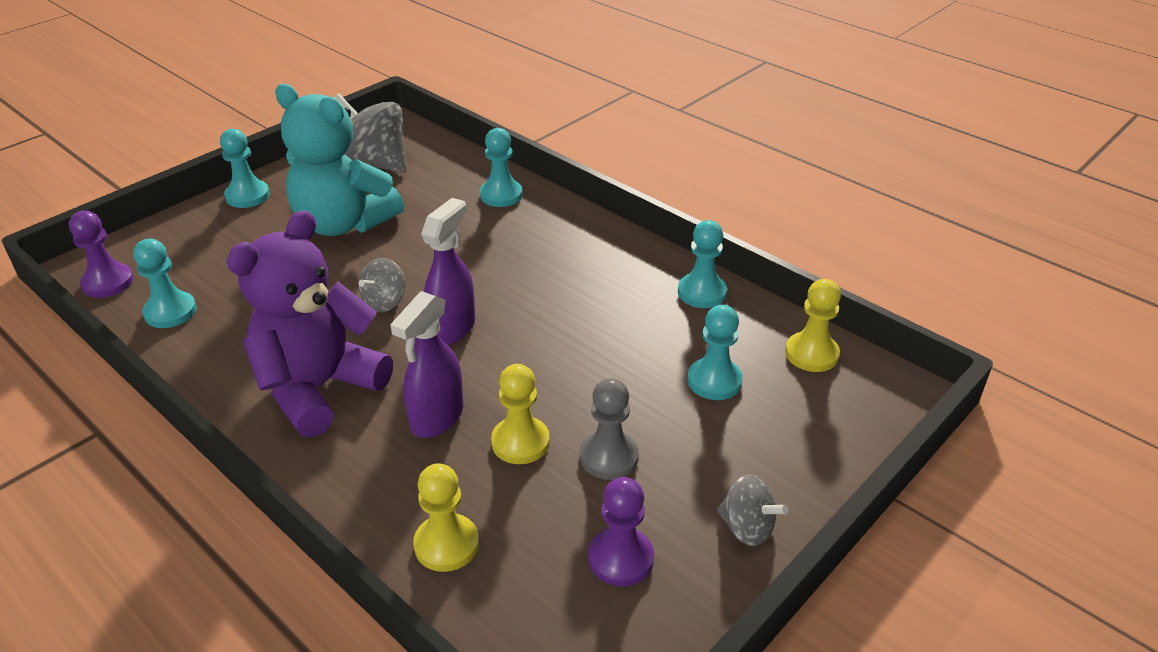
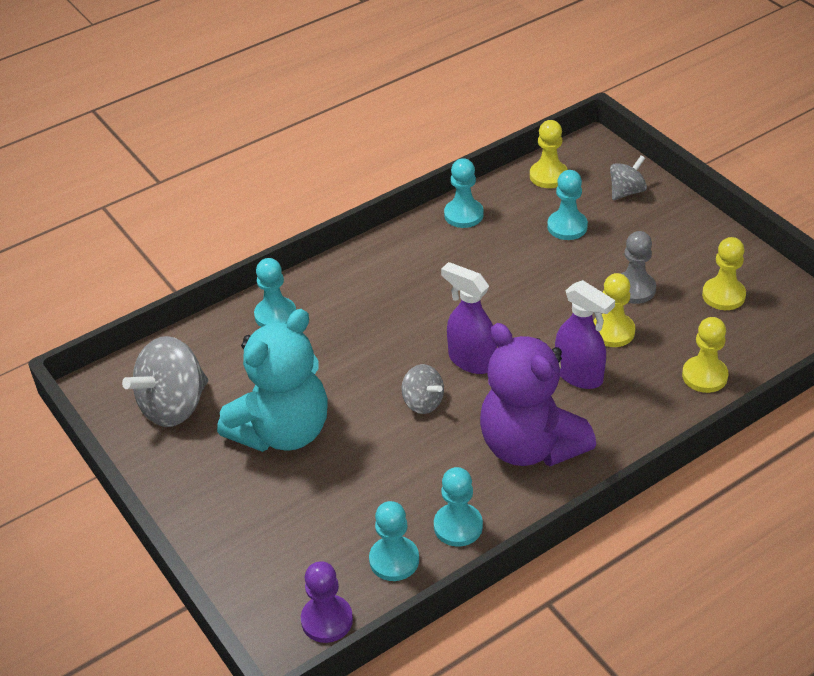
camera: 75 degrees left, 5 degrees up
turquoise pawn [220,129,270,208] -> turquoise pawn moved to [434,467,483,547]
purple pawn [588,477,654,586] -> yellow pawn [702,237,746,310]
grey spinning top [717,474,788,546] -> grey spinning top moved to [610,155,647,200]

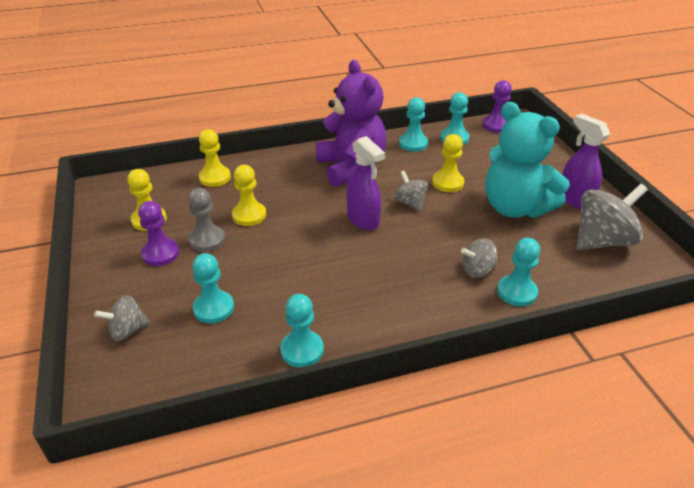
camera: 165 degrees left, 5 degrees down
turquoise teddy bear [217,309,328,452] -> turquoise teddy bear turned 105 degrees counterclockwise [485,102,570,218]
yellow pawn [530,120,568,188] -> yellow pawn moved to [432,134,464,192]
purple spray bottle [555,280,615,389] -> purple spray bottle moved to [562,114,610,209]
none -> purple pawn [138,201,179,266]
none -> grey spinning top [461,238,497,278]

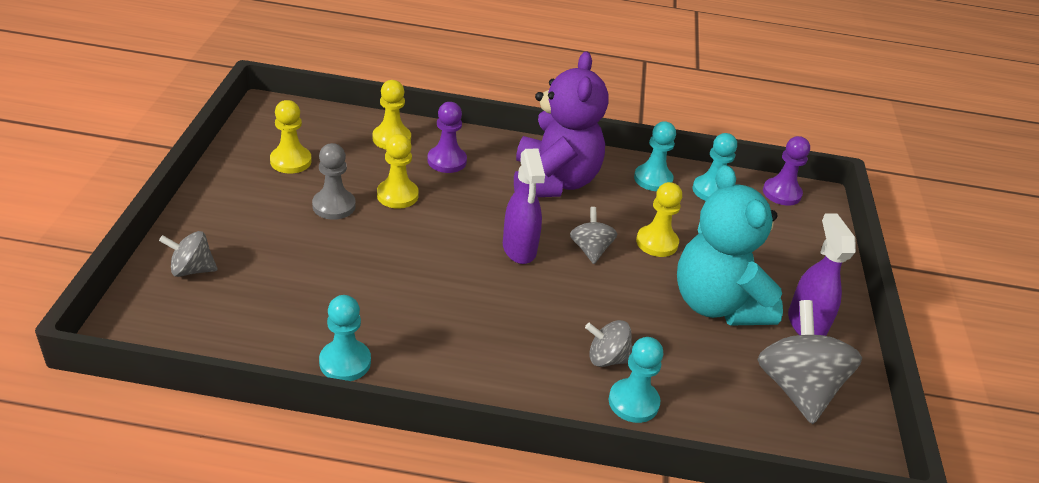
camera: 20 degrees right, 0 degrees up
purple pawn [138,201,179,266] -> purple pawn moved to [427,102,467,173]
turquoise pawn [192,253,234,323] -> none
grey spinning top [576,184,648,250] -> grey spinning top turned 90 degrees counterclockwise [758,300,862,424]

